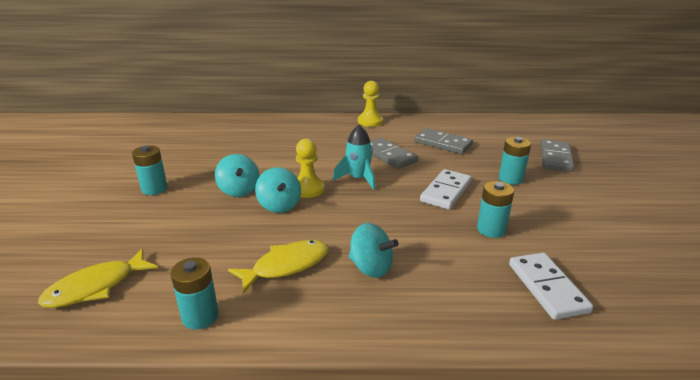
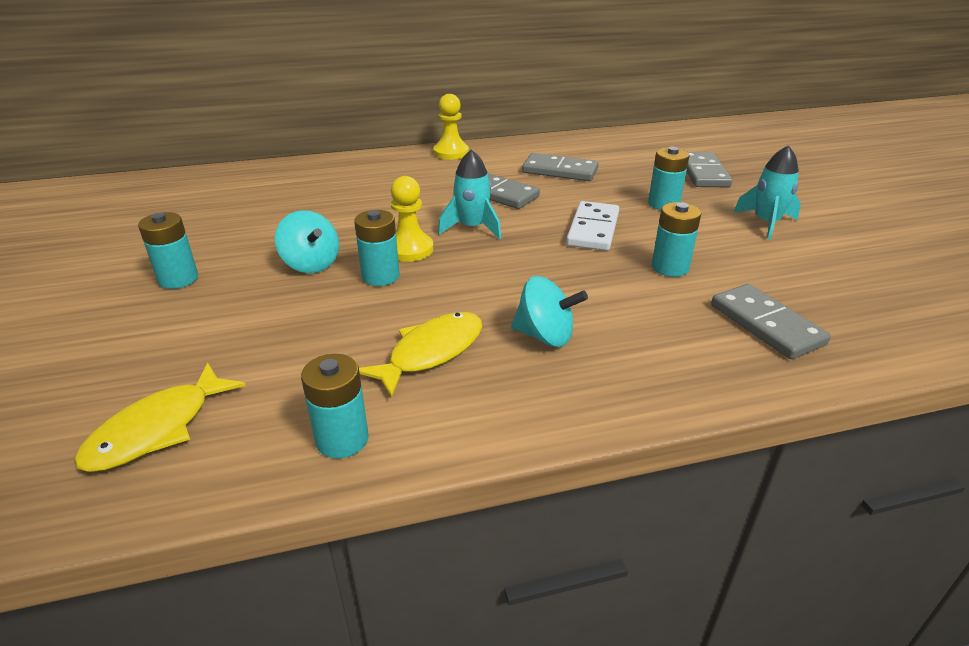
camera: 15 degrees left, 5 degrees up
turquoise spinning top [255,167,301,213] -> turquoise battery [354,210,400,286]
white domino [509,253,593,320] -> grey domino [711,284,831,359]
none -> turquoise rocket [733,145,801,240]

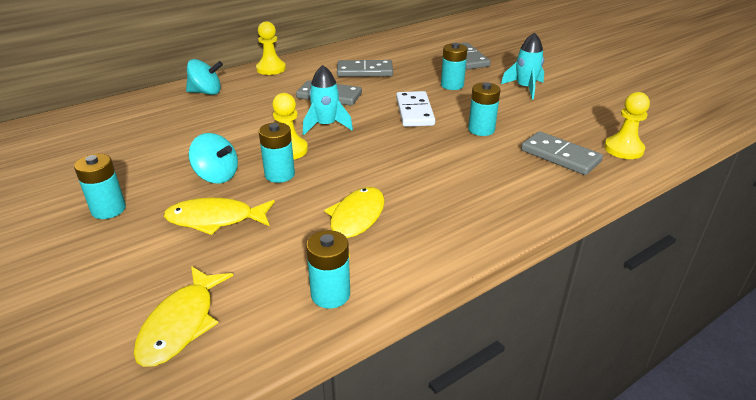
camera: 20 degrees left, 0 degrees up
turquoise spinning top [511,276,588,347] -> turquoise spinning top moved to [186,59,223,95]
none -> yellow fish [164,198,275,235]
none -> yellow pawn [604,92,650,159]

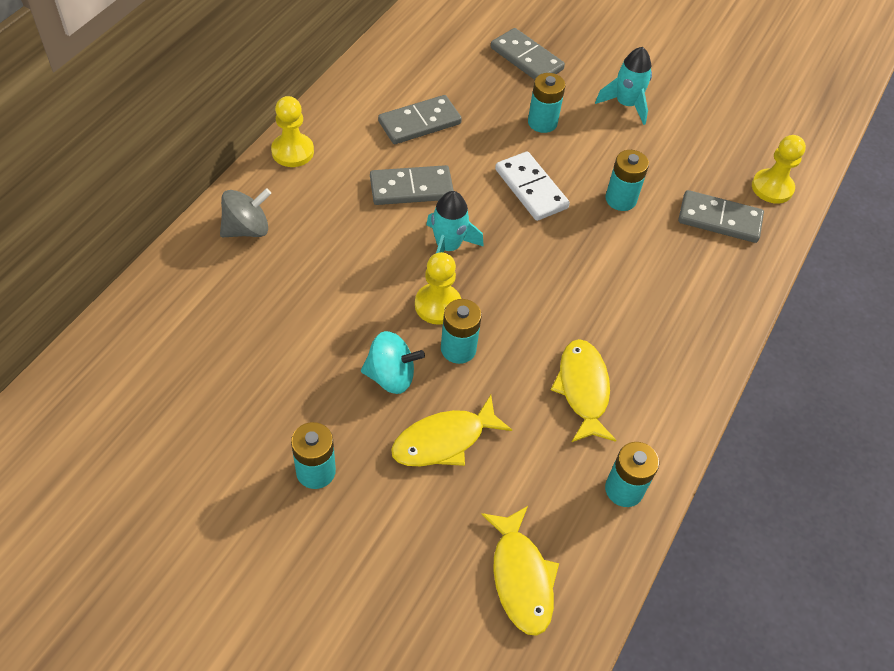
camera: 30 degrees left, 20 degrees up
turquoise spinning top [186,59,223,95] -> grey spinning top [220,188,271,237]

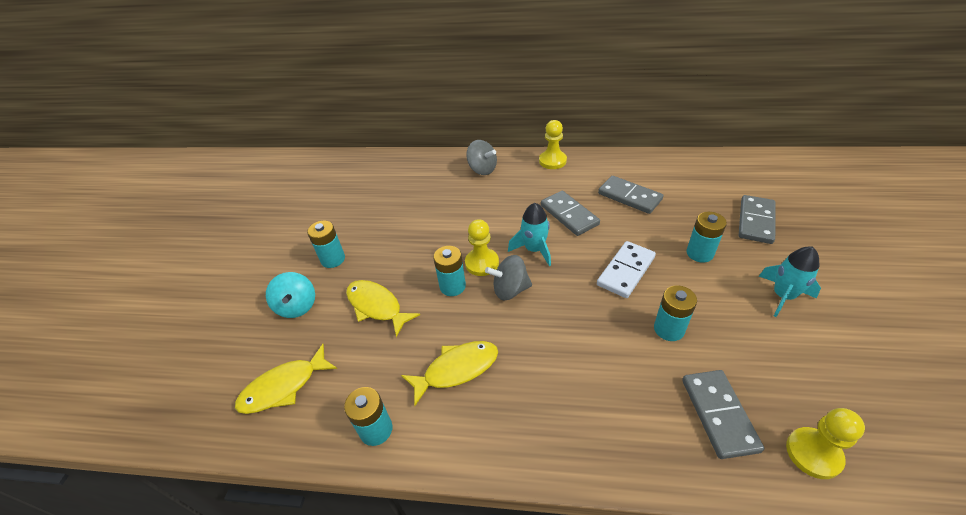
camera: 75 degrees right, 10 degrees down
turquoise spinning top [361,331,425,394] -> turquoise spinning top moved to [266,272,315,318]
none -> grey spinning top [485,255,532,300]

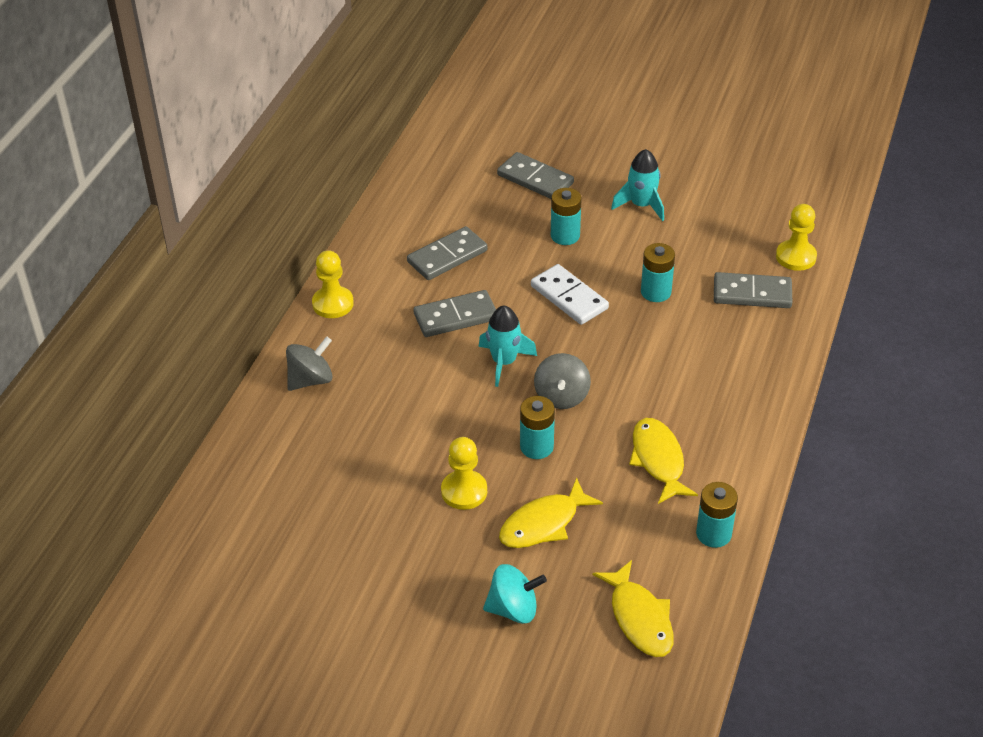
camera: 80 degrees left, 0 degrees up
turquoise battery [307,221,345,268] -> none
yellow pawn [465,219,499,276] -> yellow pawn moved to [441,437,487,510]

